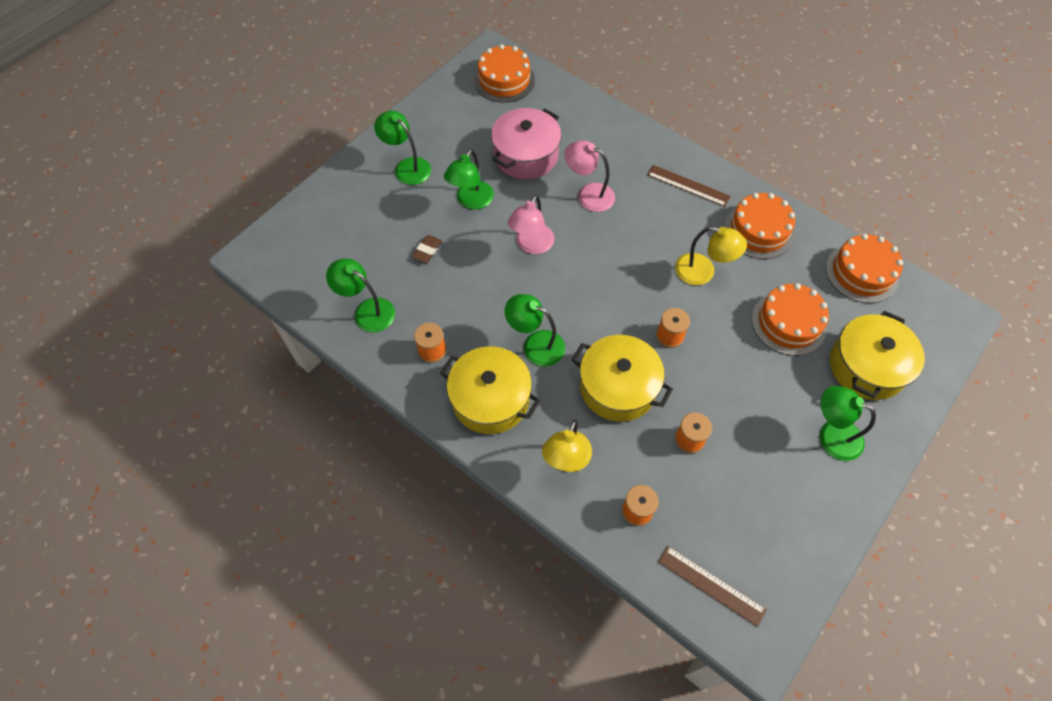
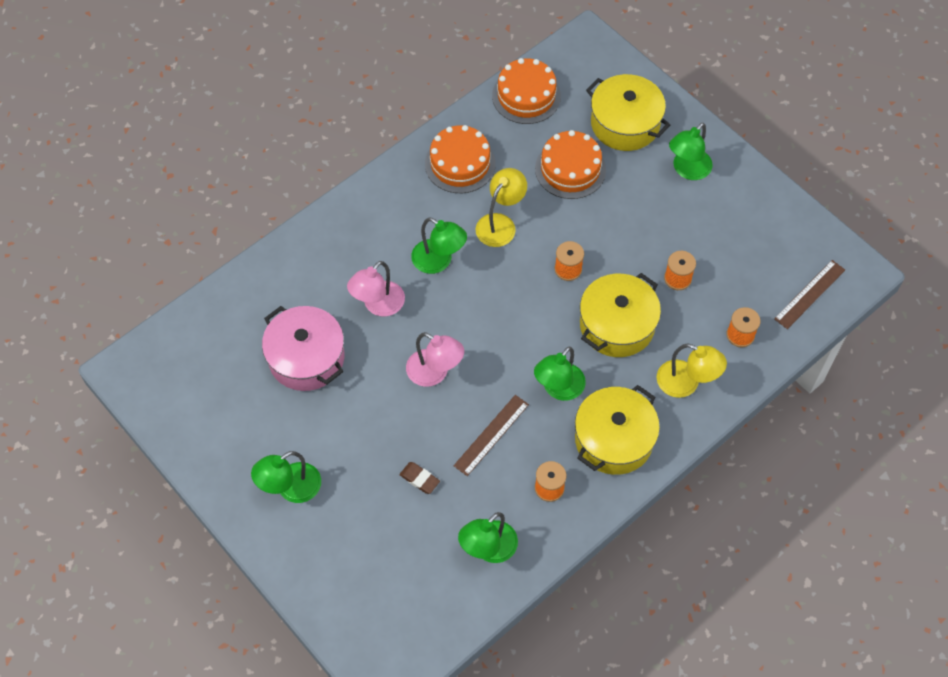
camera: 80 degrees left, 0 degrees up
green lamp [444,149,494,210] -> green lamp moved to [411,217,467,274]
orange cake [474,44,535,103] -> none
brown ruler [647,165,731,207] -> brown ruler moved to [453,395,529,476]

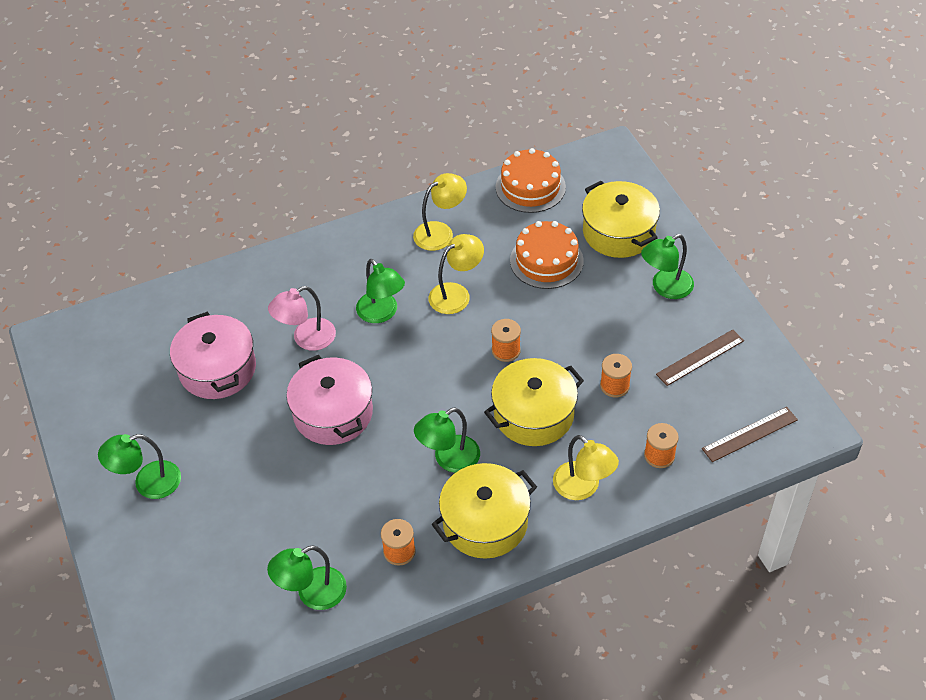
camera: 20 degrees right, 10 degrees down
brown eraser [399,462,440,494] -> none
pink lamp [406,332,464,387] -> pink pot [286,355,373,445]
orange cake [425,125,496,193] -> yellow lamp [413,173,467,251]
brown ruler [453,395,529,476] -> brown ruler moved to [656,329,744,386]

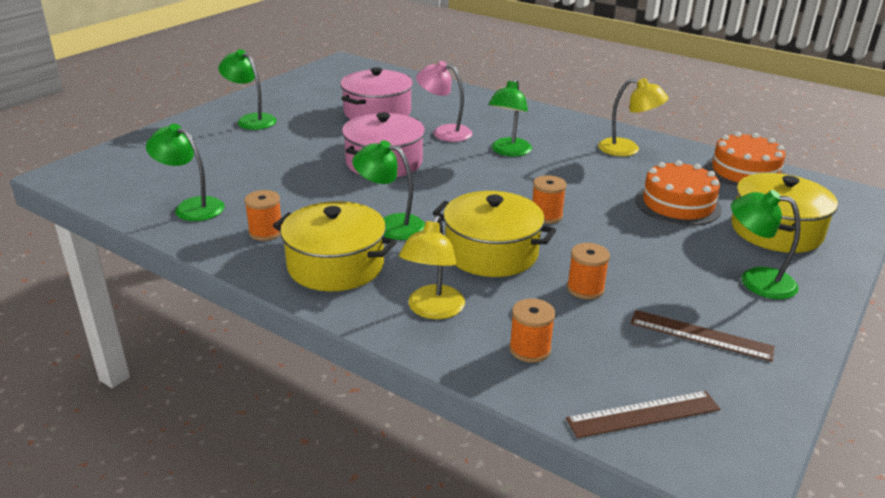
camera: 55 degrees right, 20 degrees down
yellow lamp [429,234,484,314] -> none
brown ruler [702,407,798,462] -> brown ruler turned 45 degrees counterclockwise [566,391,721,438]

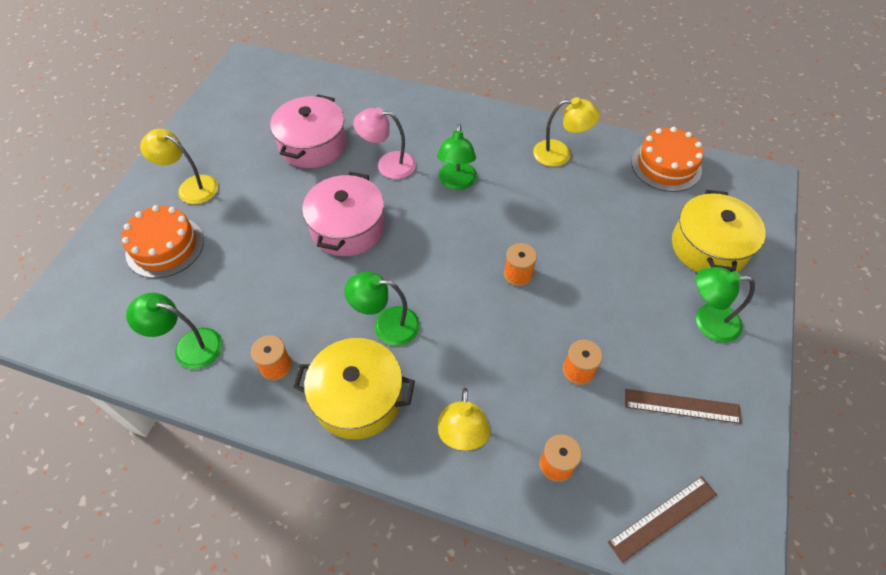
camera: 15 degrees left, 25 degrees up
green lamp [218,49,277,130] -> yellow lamp [140,129,218,204]
yellow pot [433,191,556,277] -> none
orange cake [635,160,722,226] -> orange cake moved to [121,205,204,278]

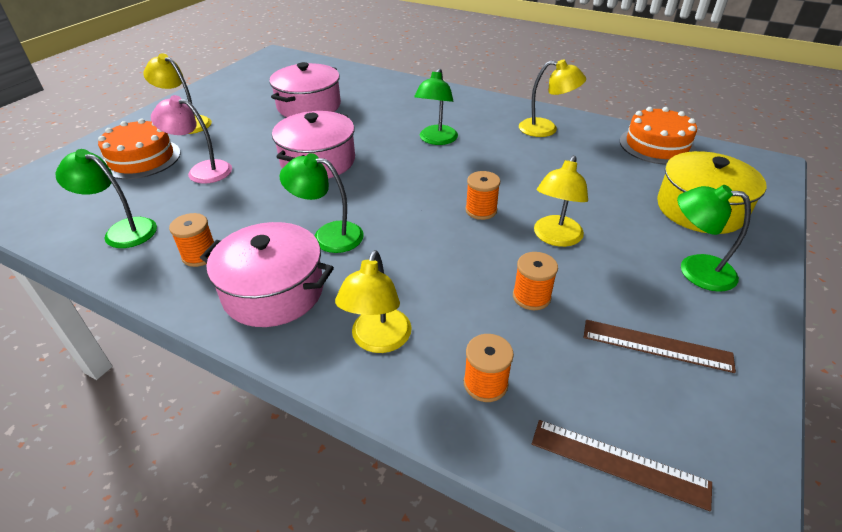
camera: 10 degrees right, 15 degrees down
yellow pot [293,338,415,440] -> pink pot [200,222,334,327]
pink lamp [353,107,416,179] -> pink lamp moved to [151,95,232,184]
brown ruler [608,476,717,563] -> brown ruler turned 45 degrees clockwise [532,420,712,511]
none -> yellow lamp [534,155,588,247]

